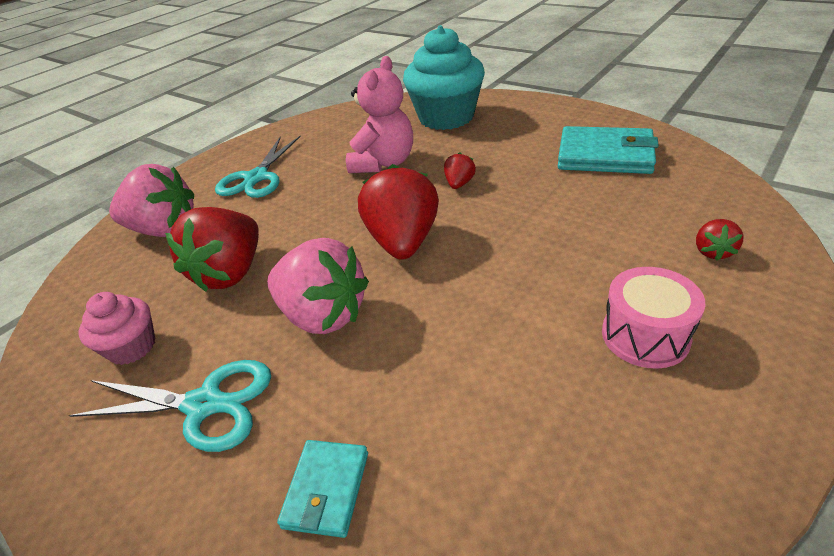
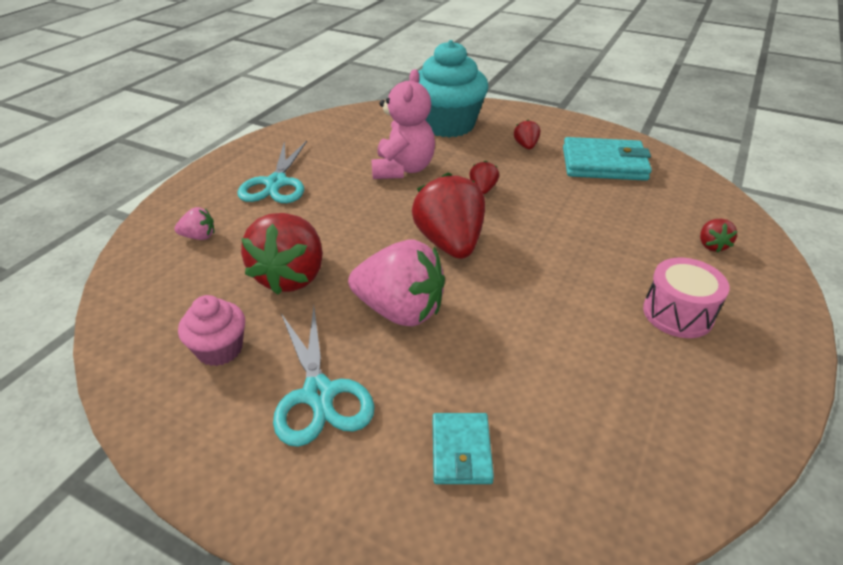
camera: 15 degrees left, 0 degrees up
turquoise scissors [69,360,271,452] -> turquoise scissors turned 75 degrees clockwise [273,307,375,447]
pink strawberry [109,164,194,237] -> pink strawberry [174,207,214,240], size x0.46
none -> red strawberry [514,119,540,149]

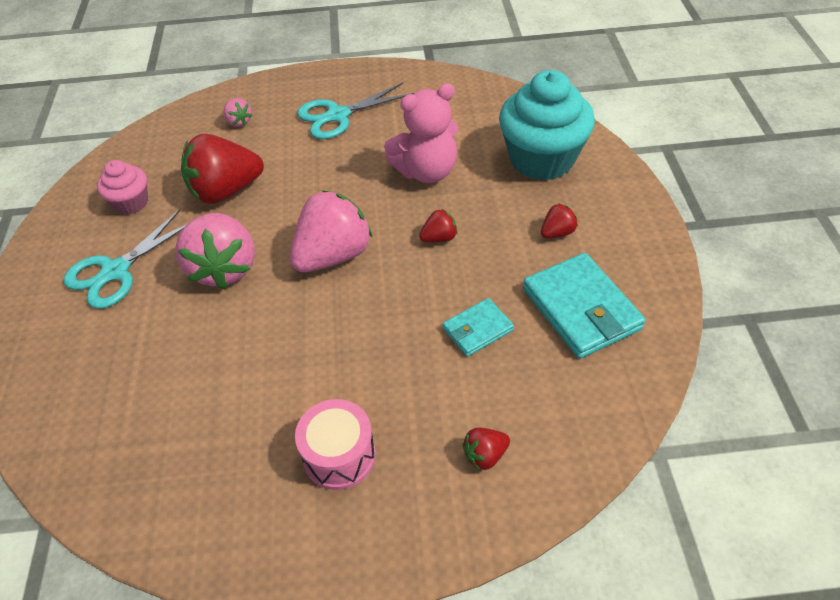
camera: 60 degrees right, 10 degrees up
red strawberry [412,173,485,259] -> pink strawberry [290,190,373,272]
turquoise wallet [433,413,494,484] -> turquoise wallet moved to [443,298,514,357]

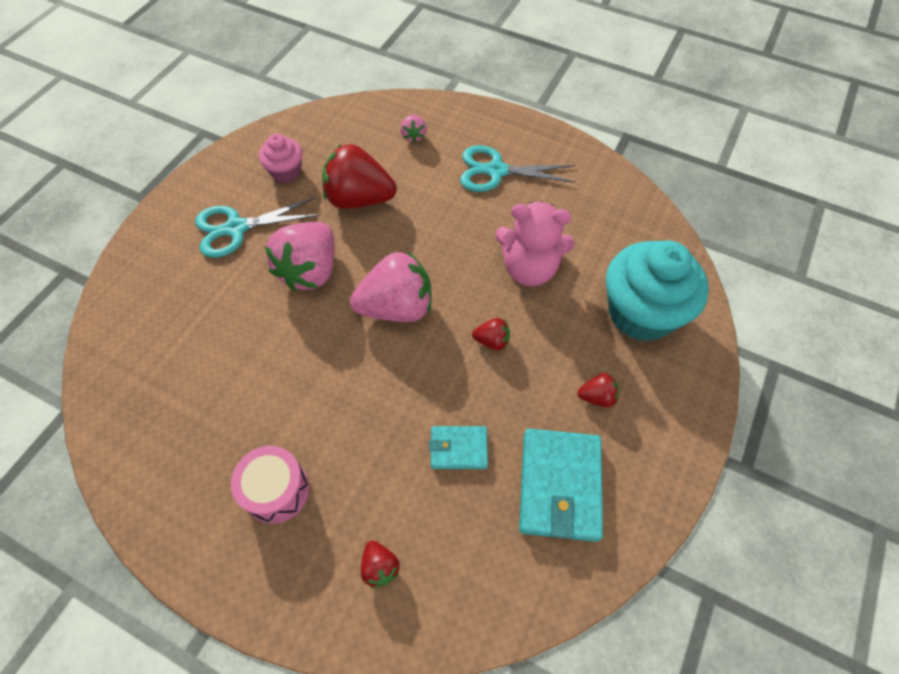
camera: 30 degrees right, 10 degrees up
red strawberry [462,428,510,470] -> red strawberry turned 120 degrees counterclockwise [361,540,400,588]

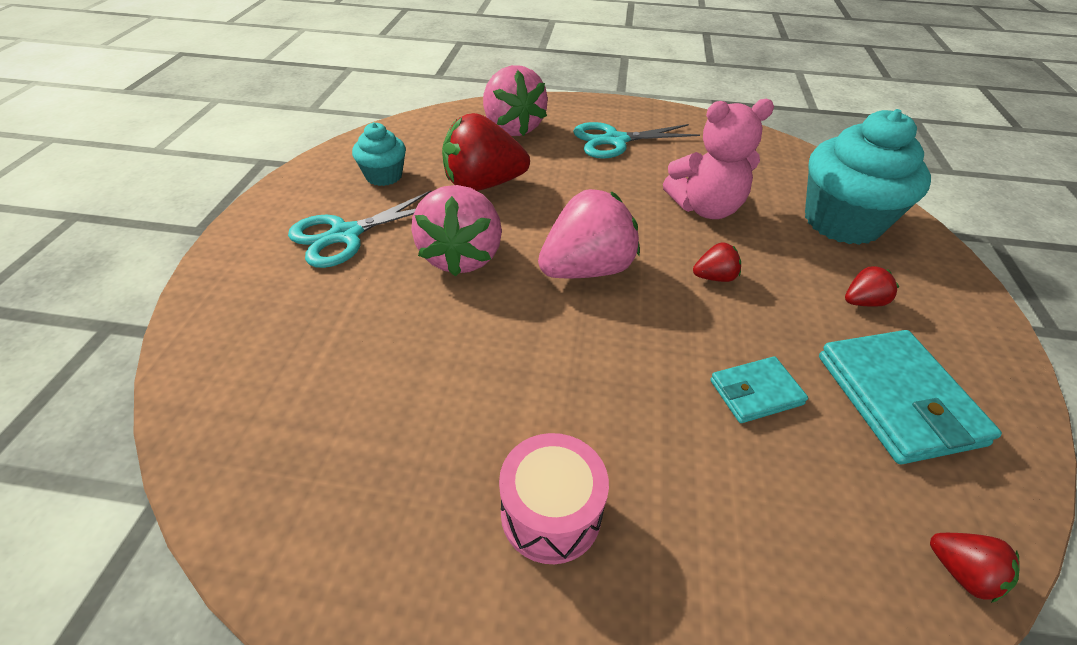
camera: 20 degrees left, 15 degrees down
pink cupcake [259,133,303,183] -> turquoise cupcake [352,122,406,186]
red strawberry [361,540,400,588] -> red strawberry moved to [930,533,1020,603]
pink strawberry [400,115,427,143] -> pink strawberry [483,65,548,136], size x2.19

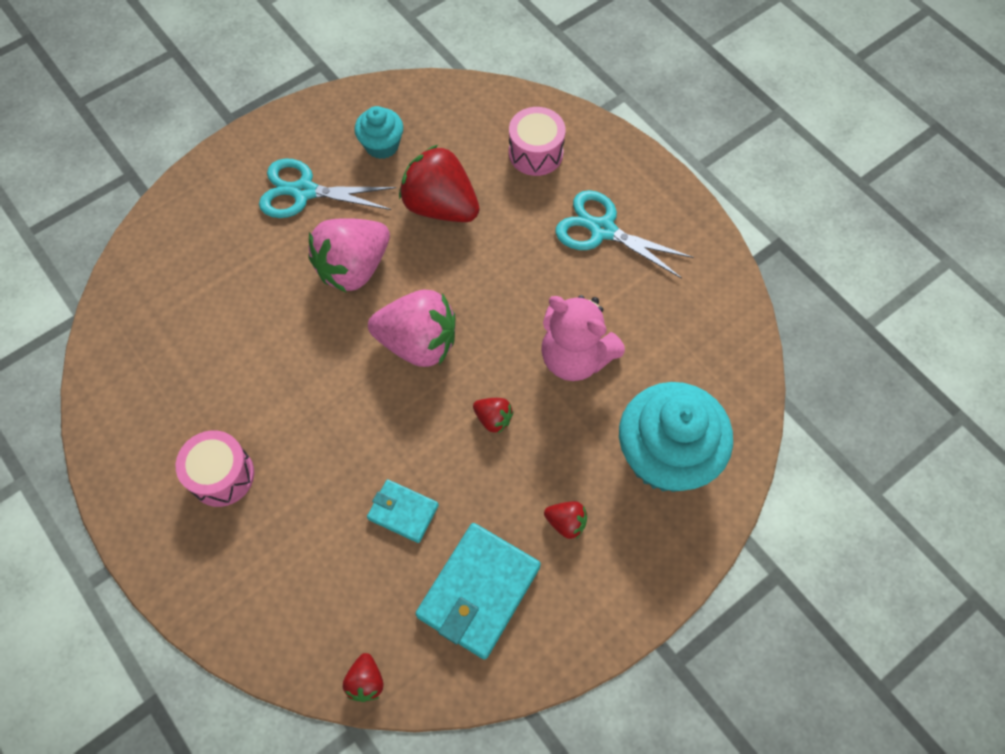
camera: 45 degrees right, 20 degrees up
pink strawberry [483,65,548,136] -> pink drum [509,107,566,176]

